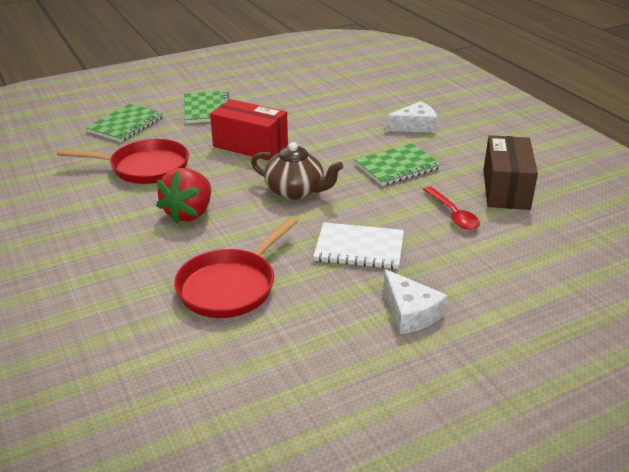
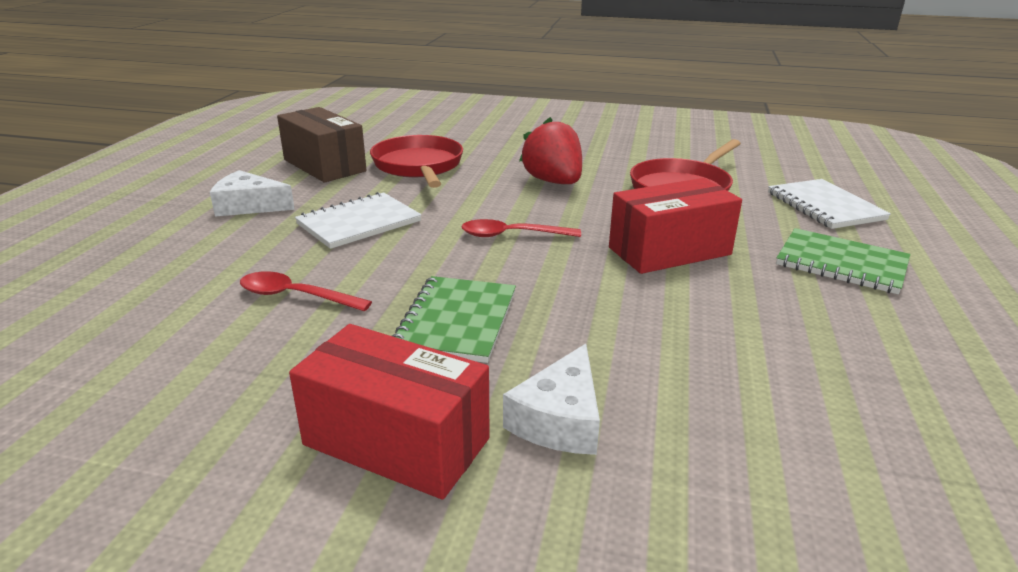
camera: 130 degrees right, 5 degrees down
green notebook [86,104,164,142] -> white notebook [768,179,891,229]
brown teapot [251,142,343,200] -> red spoon [461,219,581,237]
brown box [483,135,538,210] -> brown box moved to [277,107,367,183]
none -> red box [289,324,489,500]

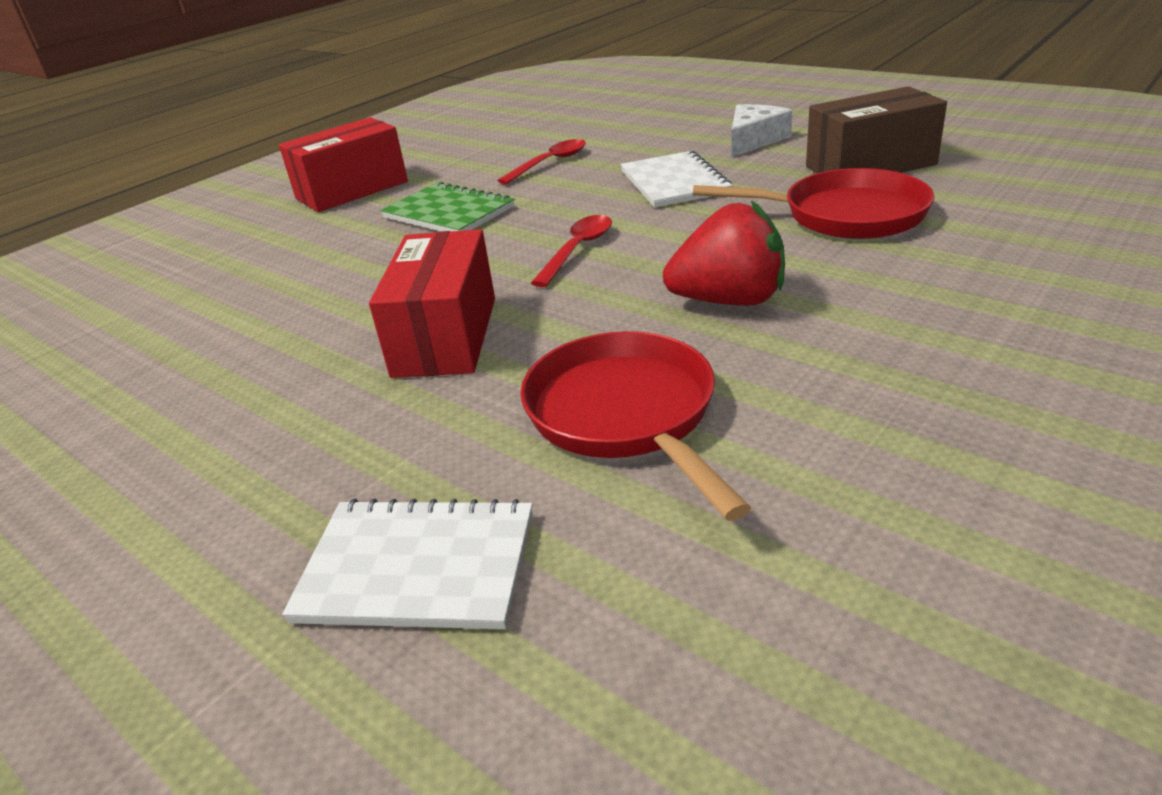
camera: 120 degrees right, 5 degrees up
white cheese [503,344,600,455] -> none
green notebook [776,228,910,294] -> none

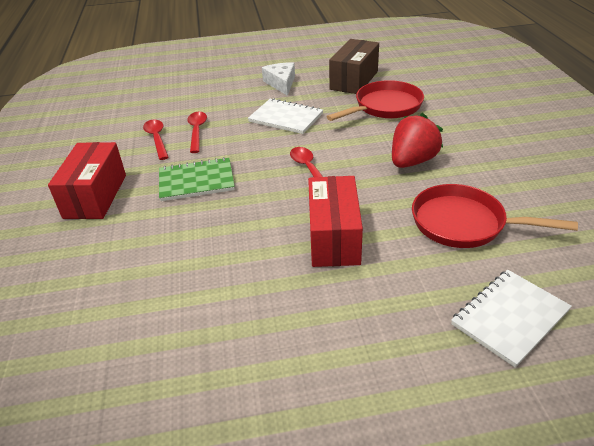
camera: 50 degrees left, 5 degrees up
red box [369,229,495,378] -> red box turned 45 degrees clockwise [308,176,363,267]
none -> red spoon [143,119,169,160]

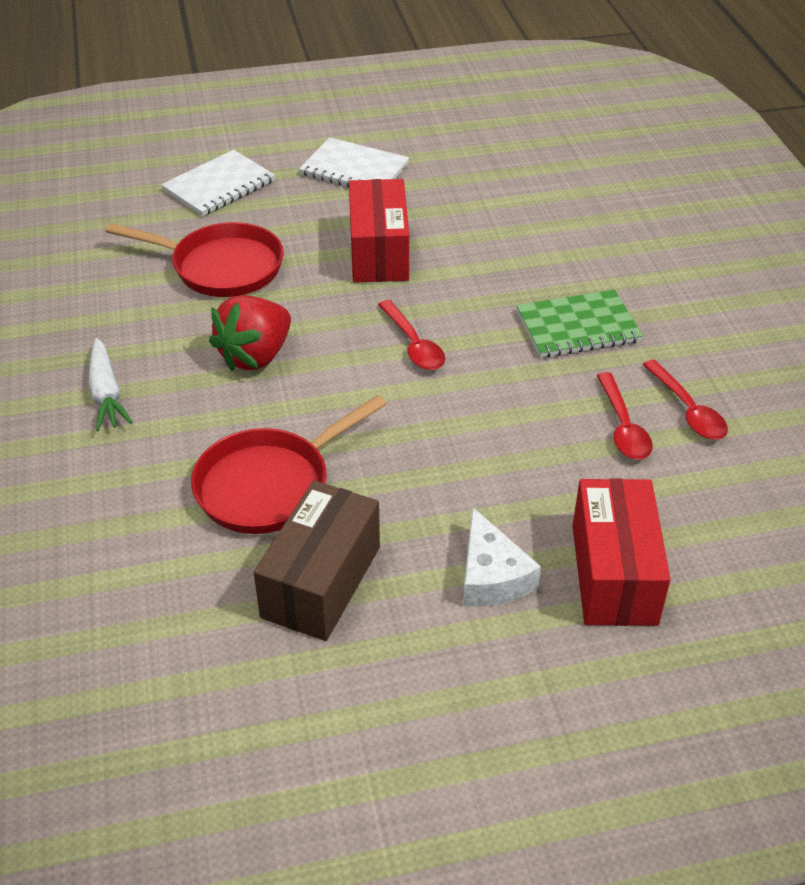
camera: 175 degrees right, 5 degrees up
red box [48,142,126,219] -> red box moved to [573,478,671,626]
white notebook [248,98,323,134] -> white notebook moved to [299,137,409,187]
none -> white carrot [88,338,133,431]

